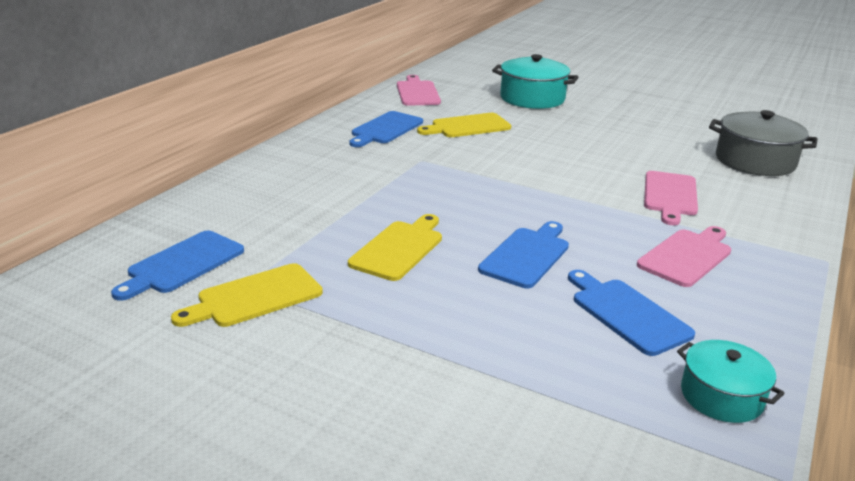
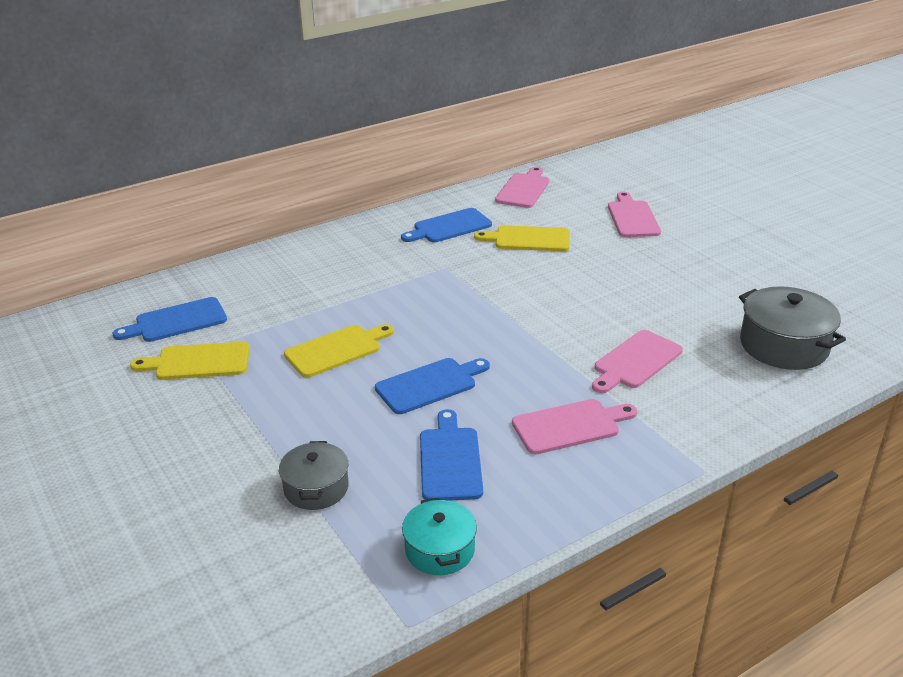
camera: 30 degrees right, 5 degrees up
turquoise pot [492,54,578,109] -> pink cutting board [608,192,661,237]
none -> grey pot [279,441,349,510]

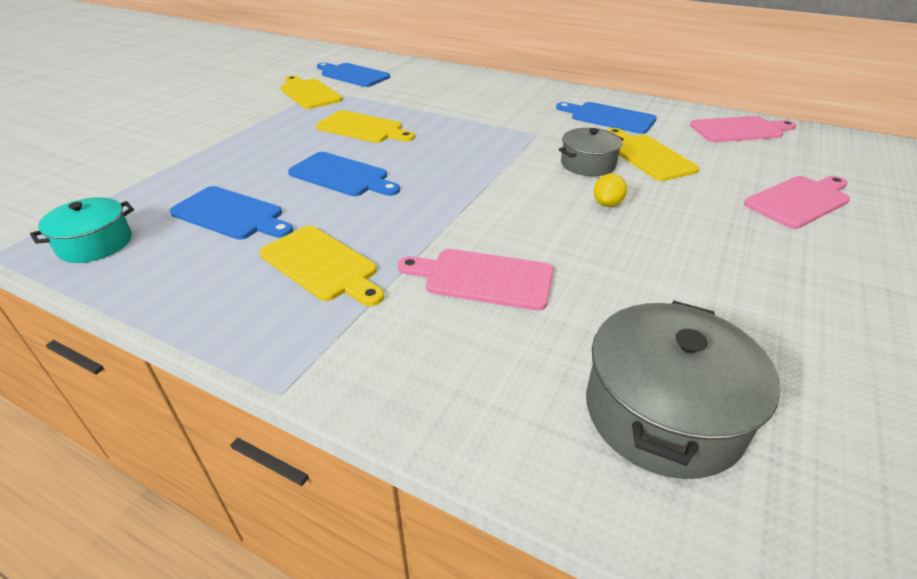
camera: 60 degrees right, 5 degrees up
grey pot [279,441,349,510] -> grey pot moved to [559,128,623,176]
blue cutting board [420,409,483,501] -> blue cutting board turned 60 degrees clockwise [170,186,293,240]
pink cutting board [512,399,637,454] -> yellow cutting board [259,226,384,306]
none -> yellow lemon [593,173,627,207]

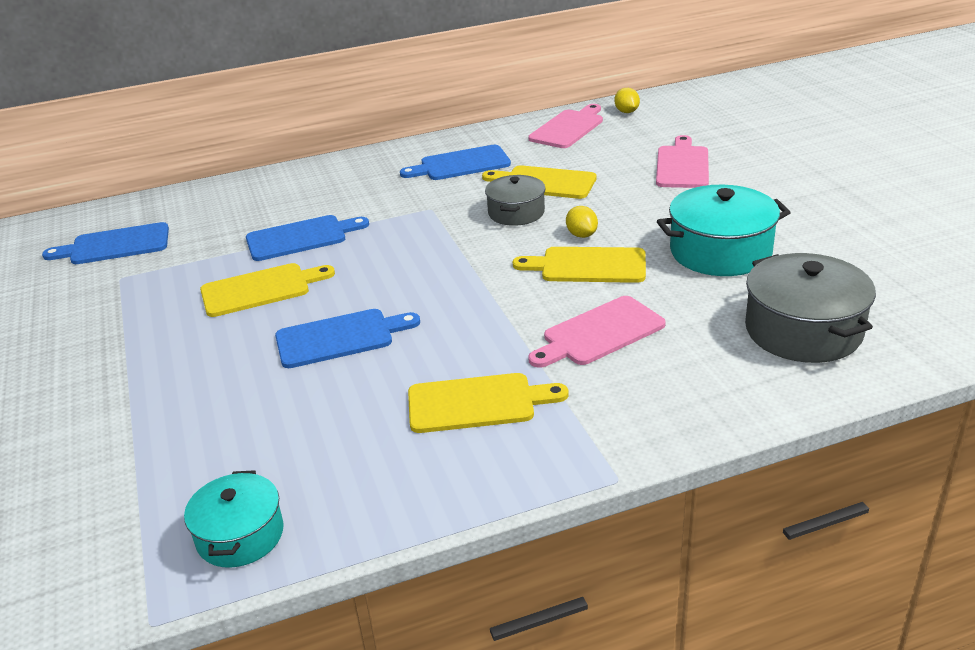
camera: 45 degrees left, 5 degrees down
blue cutting board [170,186,293,240] -> blue cutting board moved to [246,215,369,261]
yellow cutting board [280,76,343,109] -> yellow cutting board moved to [513,247,646,283]
none -> yellow lemon [614,88,640,113]
none -> turquoise pot [657,185,791,276]

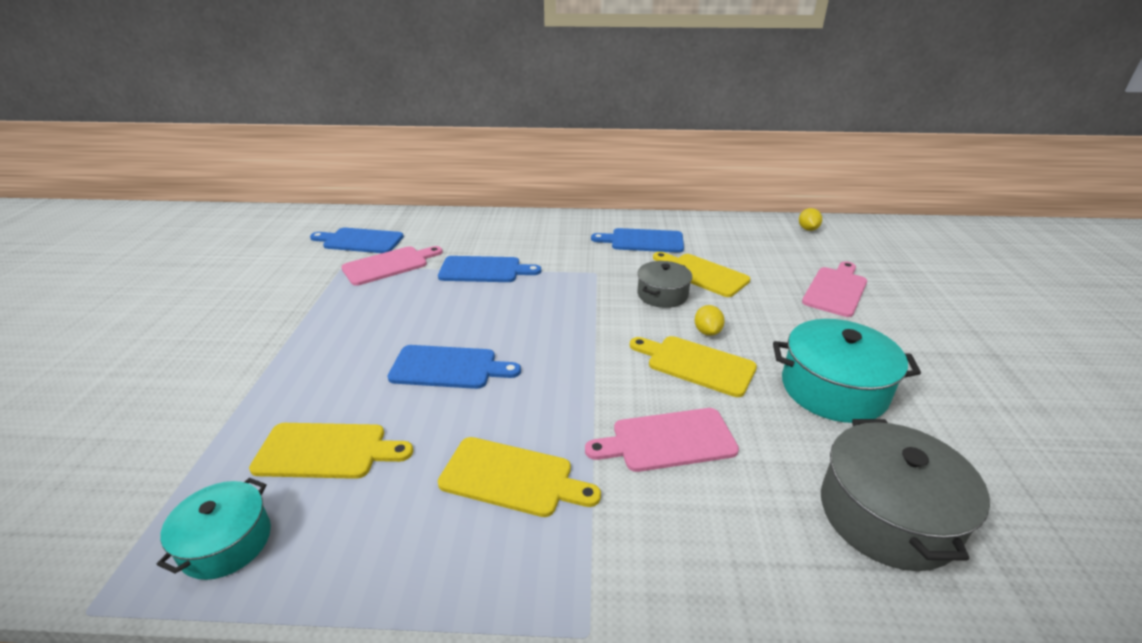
camera: 20 degrees right, 0 degrees up
yellow cutting board [200,263,335,317] -> yellow cutting board moved to [249,423,413,479]
pink cutting board [528,104,603,148] -> pink cutting board moved to [341,246,443,286]

